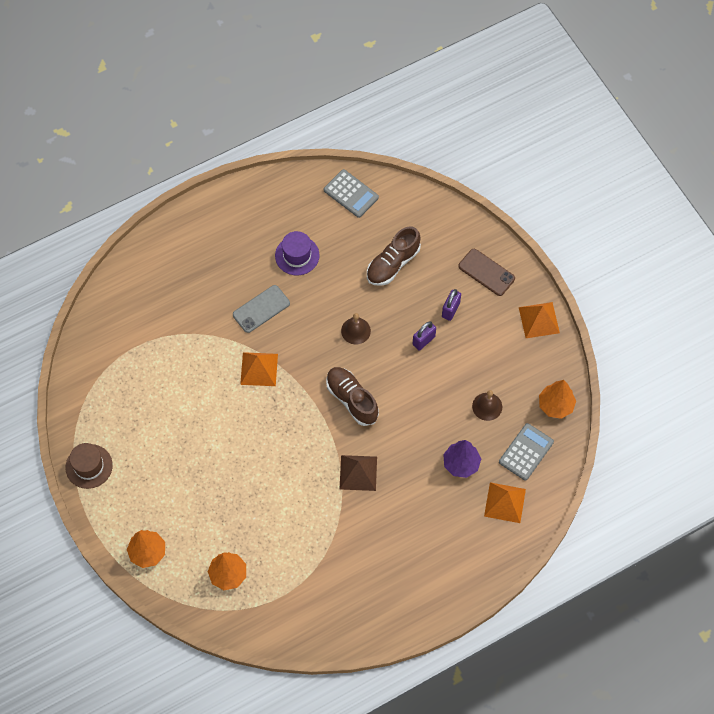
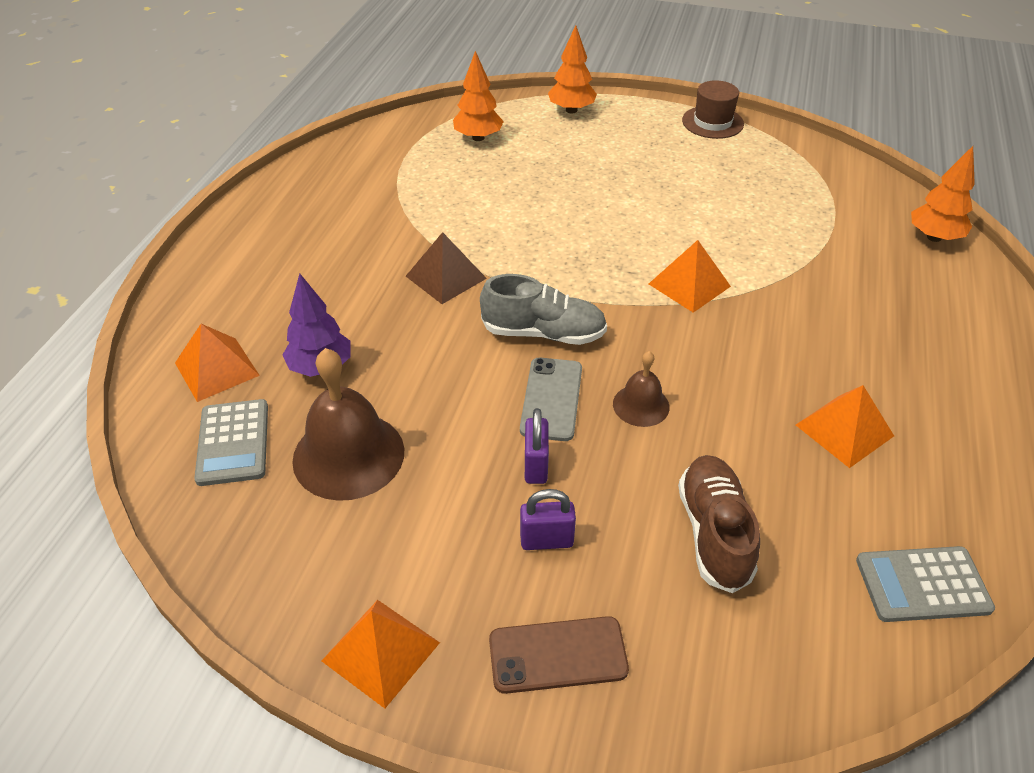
camera: 135 degrees right, 20 degrees down
grey phone [233,285,290,333] -> grey phone moved to [520,358,582,441]
purple hat [275,231,319,275] -> orange pyramid [796,385,894,468]
brown shoe [326,367,379,426] -> grey shoe [480,274,607,345]
purple padlock [442,289,461,321] -> purple padlock turned 75 degrees counterclockwise [520,489,576,550]
brown bell [472,390,502,421] -> brown bell [292,348,404,501], size x1.87
orange tree [539,380,576,419] -> orange tree moved to [911,146,975,242]

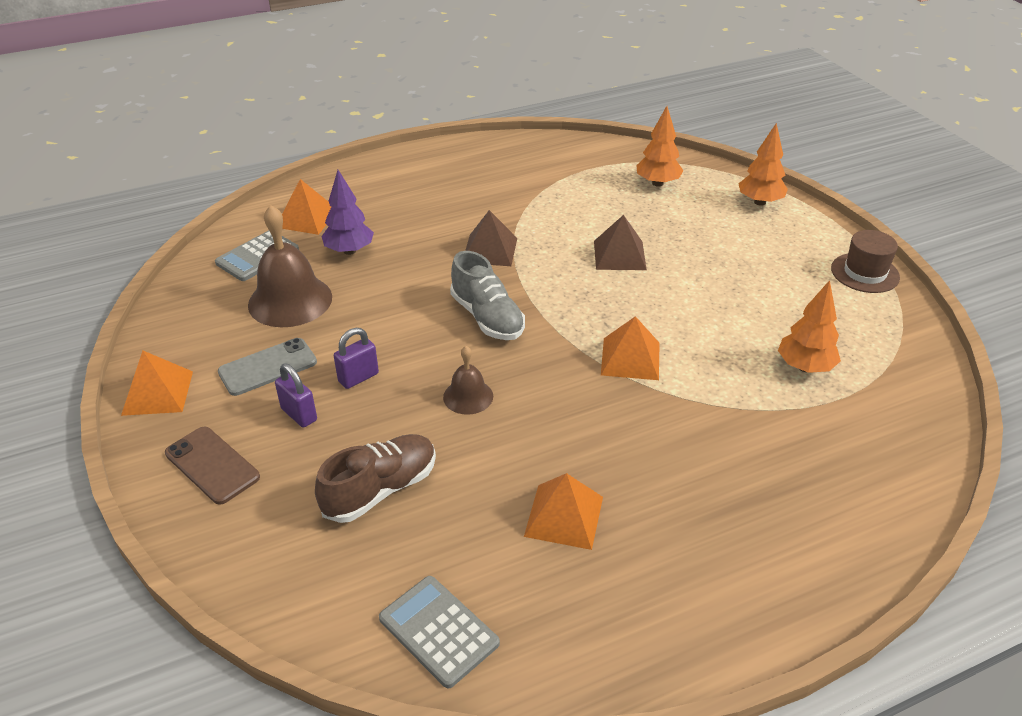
camera: 50 degrees right, 5 degrees down
grey phone [520,358,582,441] -> grey phone moved to [218,338,317,396]
orange tree [911,146,975,242] -> orange tree moved to [778,280,841,373]
none -> brown pyramid [594,215,647,270]

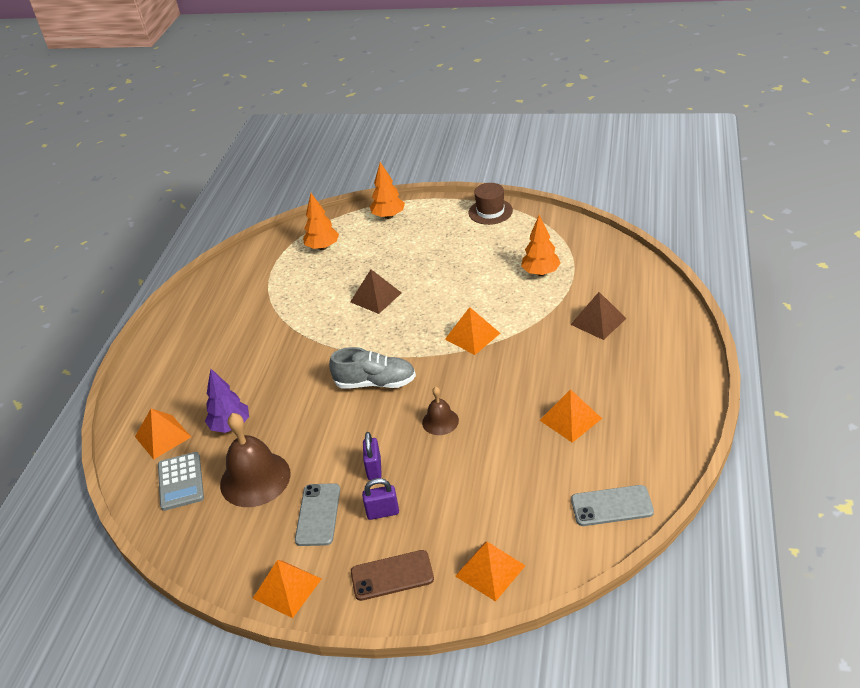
camera: 50 degrees left, 0 degrees up
brown shoe [315,434,436,523] -> none
grey calculator [379,576,500,688] -> grey phone [571,485,654,526]
brown pyramid [465,210,517,266] -> brown pyramid moved to [570,292,627,340]
none -> orange pyramid [455,542,525,601]

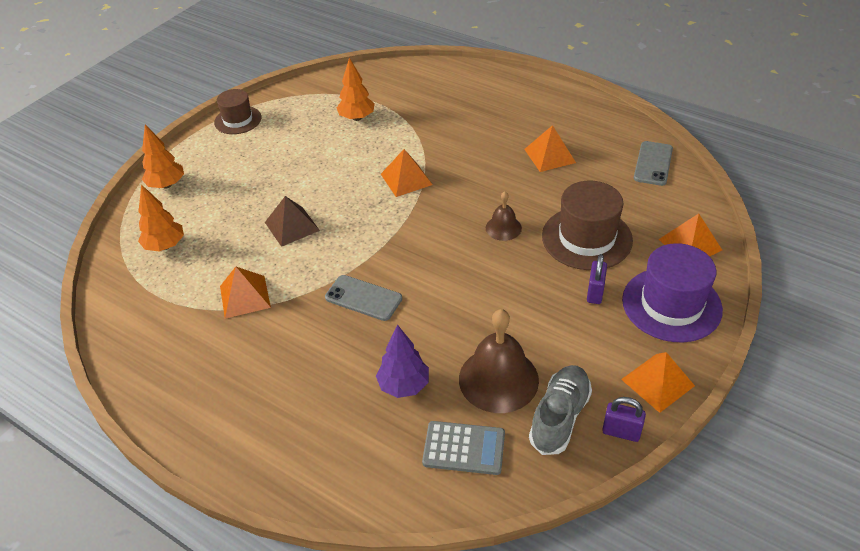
camera: 70 degrees left, 5 degrees up
orange pyramid [135,409,191,459] -> orange pyramid moved to [220,267,271,319]
grey phone [295,483,340,546] -> grey phone moved to [325,275,402,321]
grey shoe [329,347,416,388] -> grey shoe moved to [529,365,592,455]
brown phone [351,550,434,601] -> purple hat [622,243,723,342]
purple padlock [363,432,382,480] -> purple padlock moved to [602,397,646,442]
brown pyramid [570,292,627,340] -> none
none -> brown hat [542,181,633,270]

